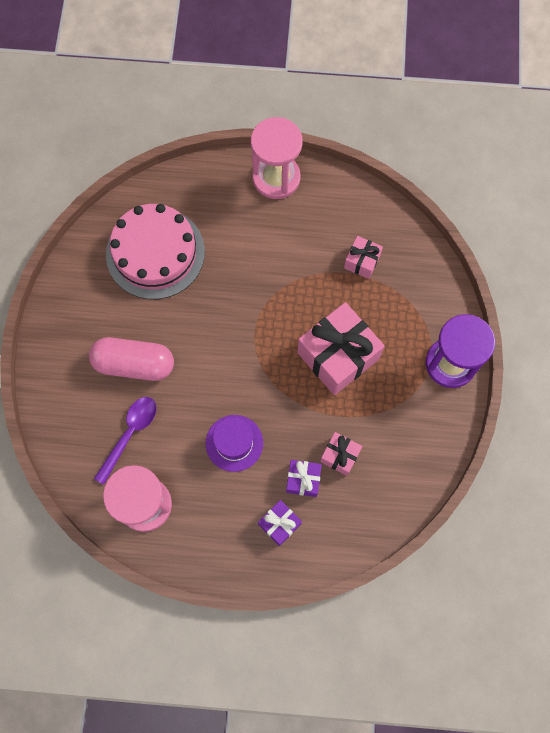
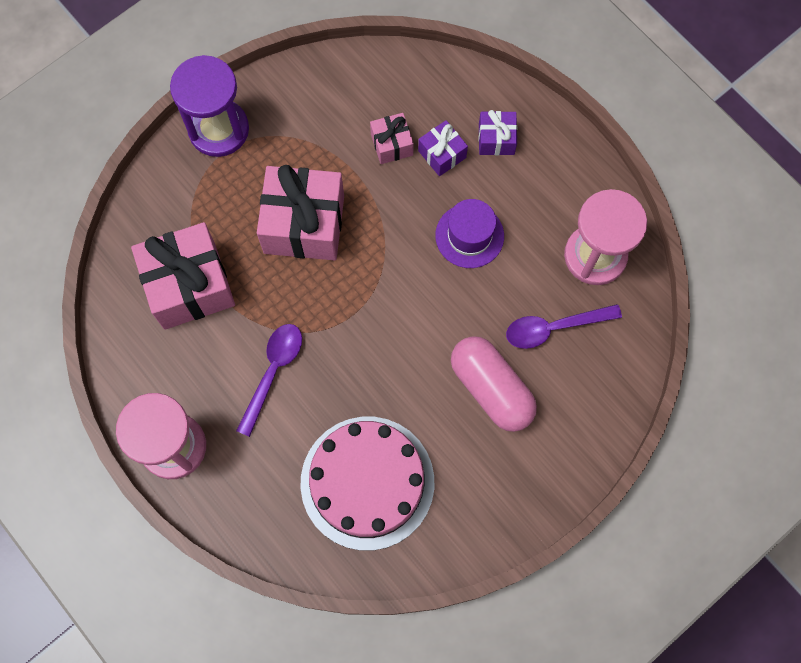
camera: 135 degrees left, 0 degrees up
pink gift [344,236,383,279] -> pink gift [131,222,235,330], size x2.02
none -> purple spoon [236,324,302,437]

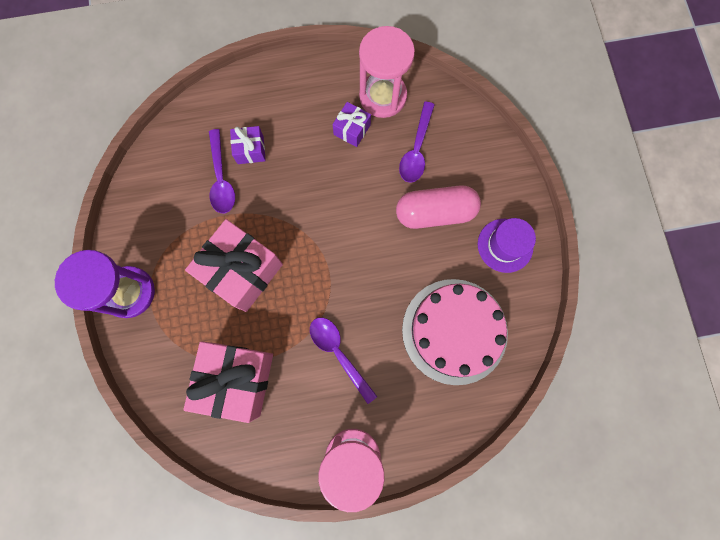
camera: 60 degrees left, 5 degrees up
pink gift [370,113,414,164] -> purple spoon [209,129,235,213]
purple hat [435,199,504,268] -> purple hat moved to [478,218,536,273]
purple gift [478,110,517,155] -> purple gift moved to [332,102,371,147]

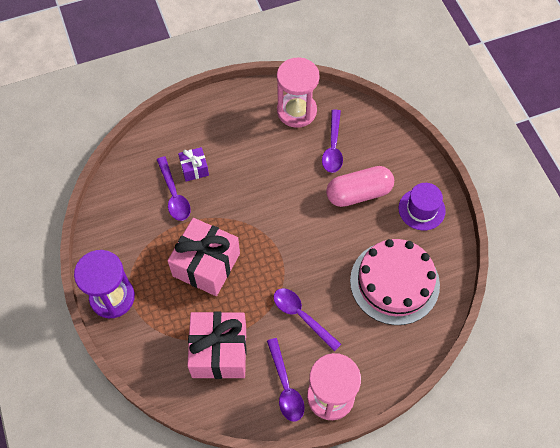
camera: 10 degrees left, 15 degrees down
purple gift [332,102,371,147] -> none
none -> purple spoon [267,338,305,422]

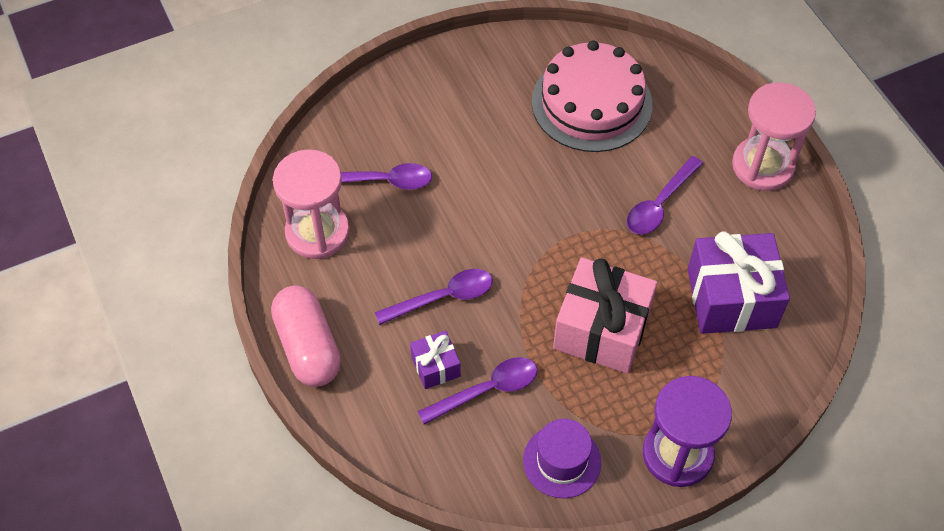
camera: 95 degrees left, 5 degrees down
pink gift [187,311,247,379] -> purple gift [687,231,790,334]
purple spoon [267,338,305,422] -> purple spoon moved to [375,269,493,325]
pink capsule [326,166,394,207] -> pink capsule moved to [271,285,341,387]
purple hat [399,183,446,231] -> purple hat moved to [523,419,601,499]

